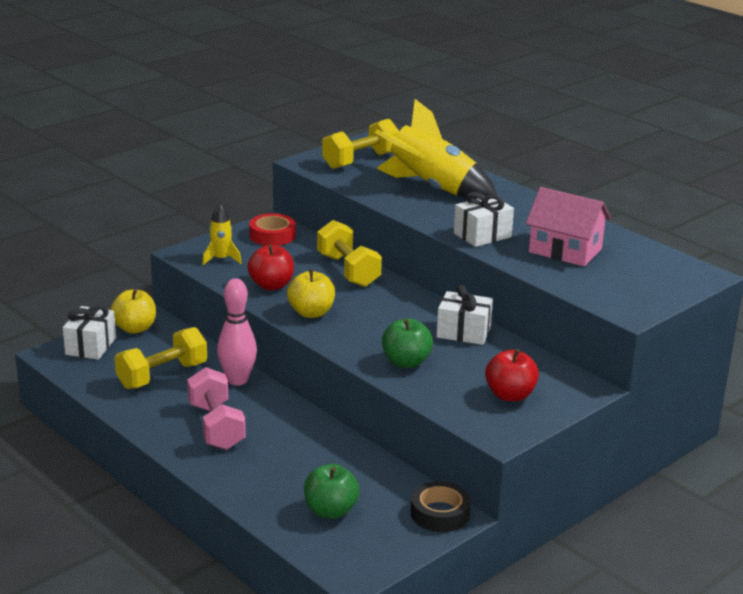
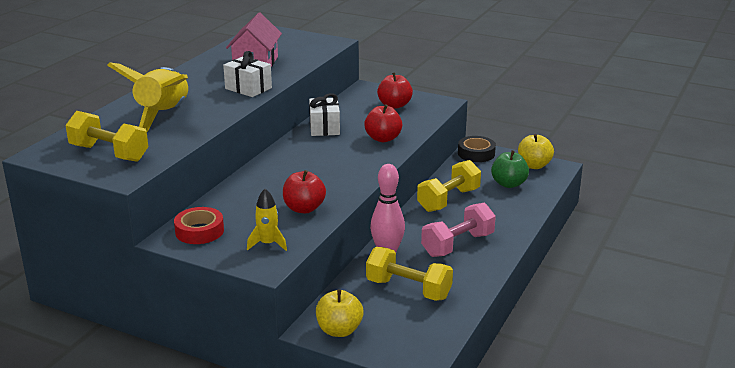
camera: 110 degrees left, 0 degrees up
white gift [63,305,116,360] -> none
yellow apple [287,269,335,318] -> yellow apple moved to [518,134,554,169]
yellow dumbbell [317,220,382,287] -> yellow dumbbell moved to [417,160,481,212]
green apple [382,318,433,368] -> red apple [364,104,402,142]

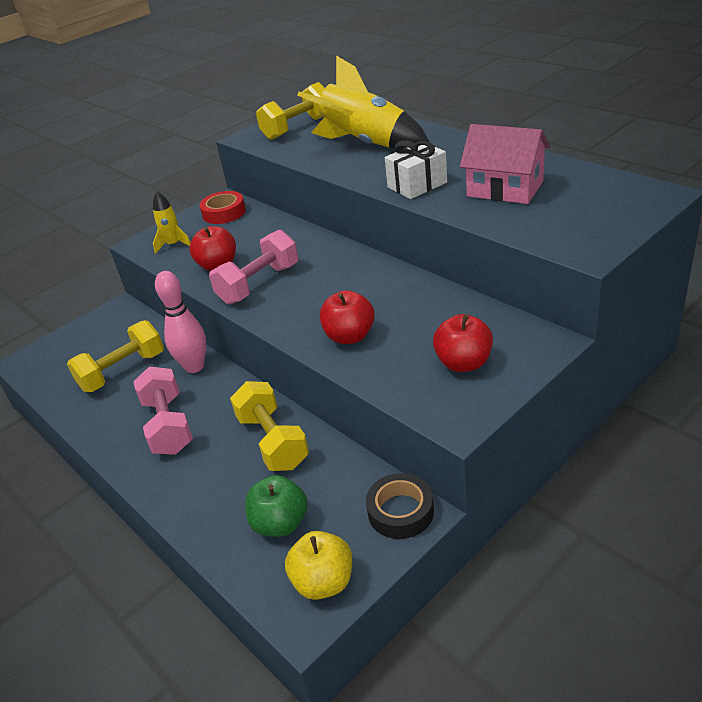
camera: 115 degrees right, 10 degrees up
white gift [309,93,340,136] -> none
yellow apple [316,289,364,337] -> none
none -> pink dumbbell [209,229,298,304]

